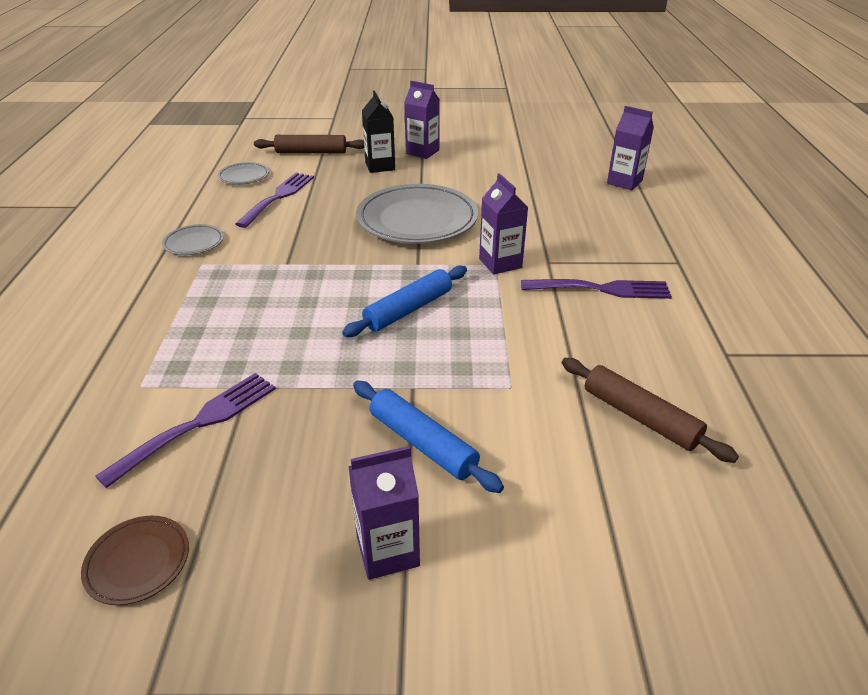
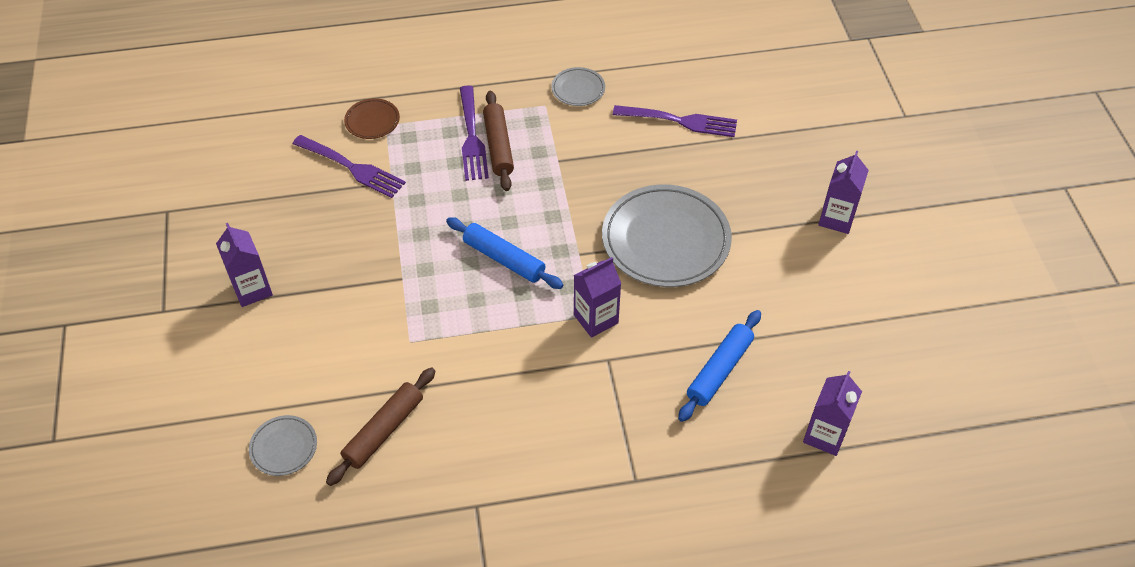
camera: 80 degrees right, 15 degrees up
brown plate [81,515,189,605] -> brown plate moved to [344,98,400,139]
grey plate [217,162,269,185] -> grey plate moved to [249,415,317,476]
brown rolling pin [254,135,364,153] -> brown rolling pin moved to [483,91,514,191]
blue rolling pin [353,381,504,493] -> blue rolling pin moved to [678,310,761,422]
black carton [362,91,395,173] -> none
purple fork [521,279,672,299] -> purple fork moved to [460,85,489,181]

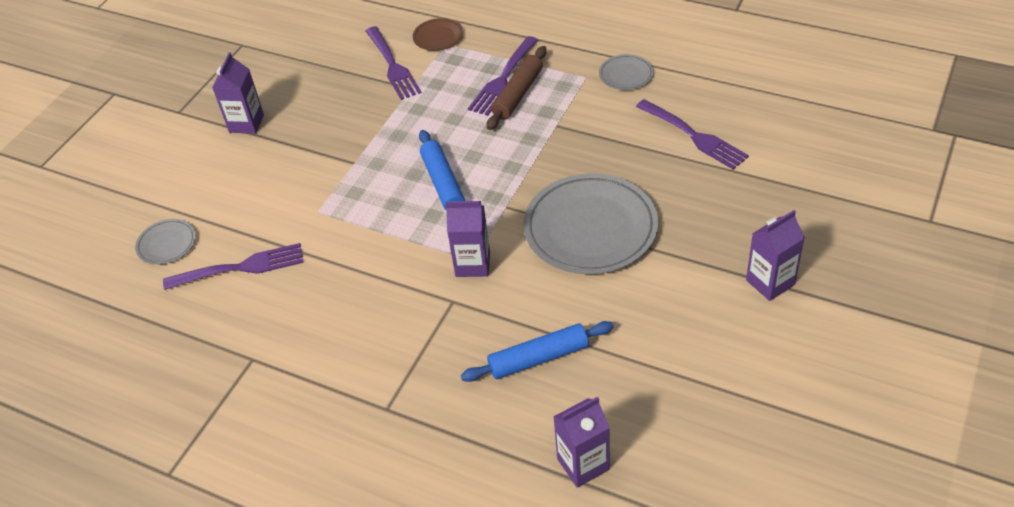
camera: 40 degrees right, 5 degrees down
brown rolling pin [326,367,436,486] -> purple fork [163,243,304,290]

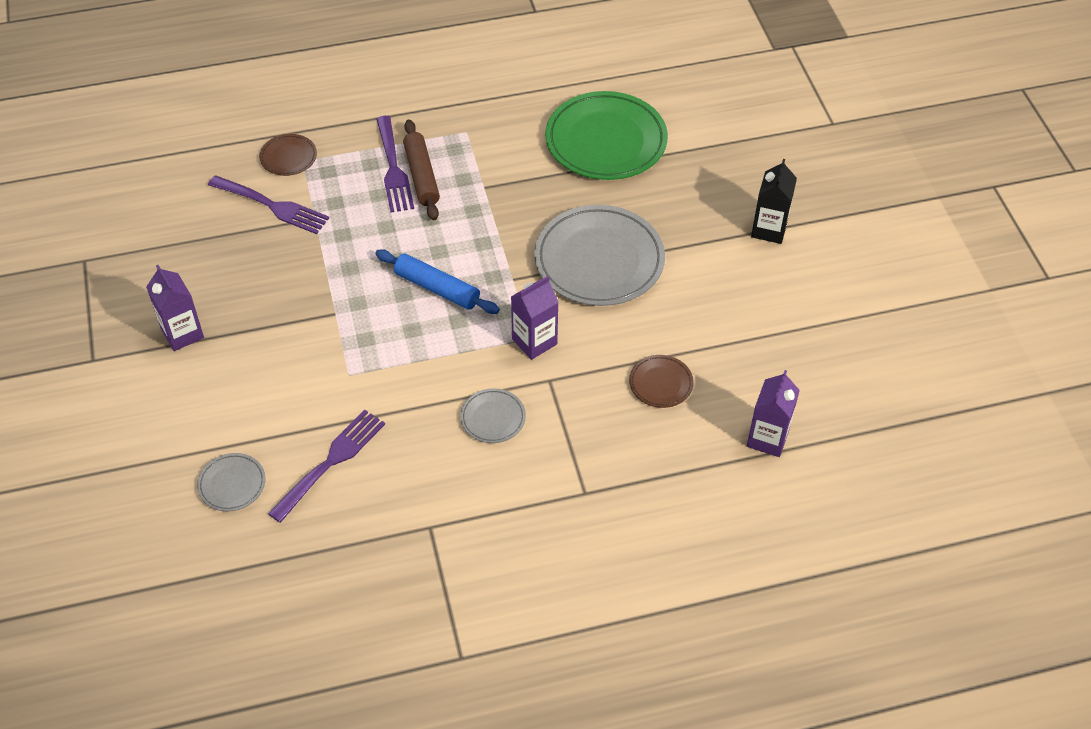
camera: 45 degrees left, 5 degrees up
blue rolling pin [461,321,614,382] -> brown plate [629,355,694,408]
grey plate [599,54,654,90] -> grey plate moved to [460,388,526,443]
purple fork [636,99,749,170] -> green plate [545,91,668,180]
purple carton [746,210,805,301] -> black carton [751,159,797,244]

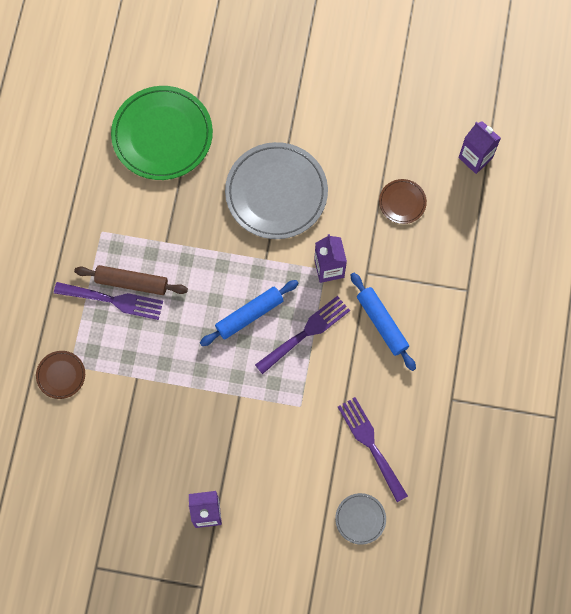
camera: 65 degrees left, 20 degrees up
purple fork [208,175,329,234] -> purple fork moved to [255,296,350,374]
grey plate [460,388,526,443] -> blue rolling pin [351,273,416,371]
black carton [751,159,797,244] -> none

